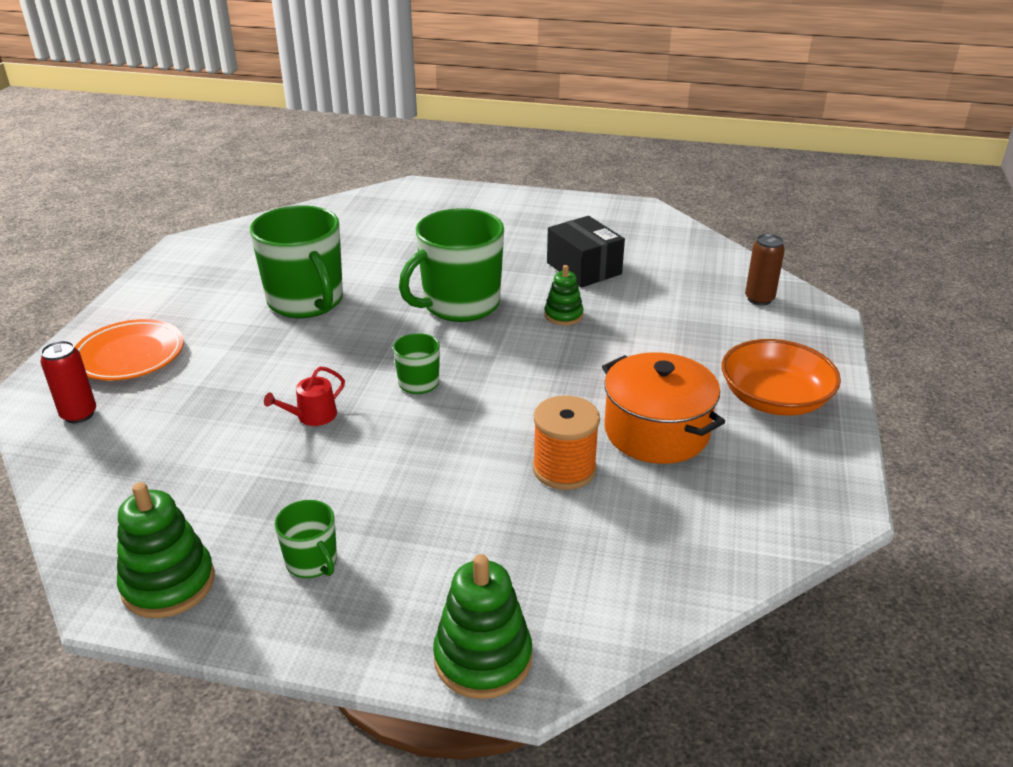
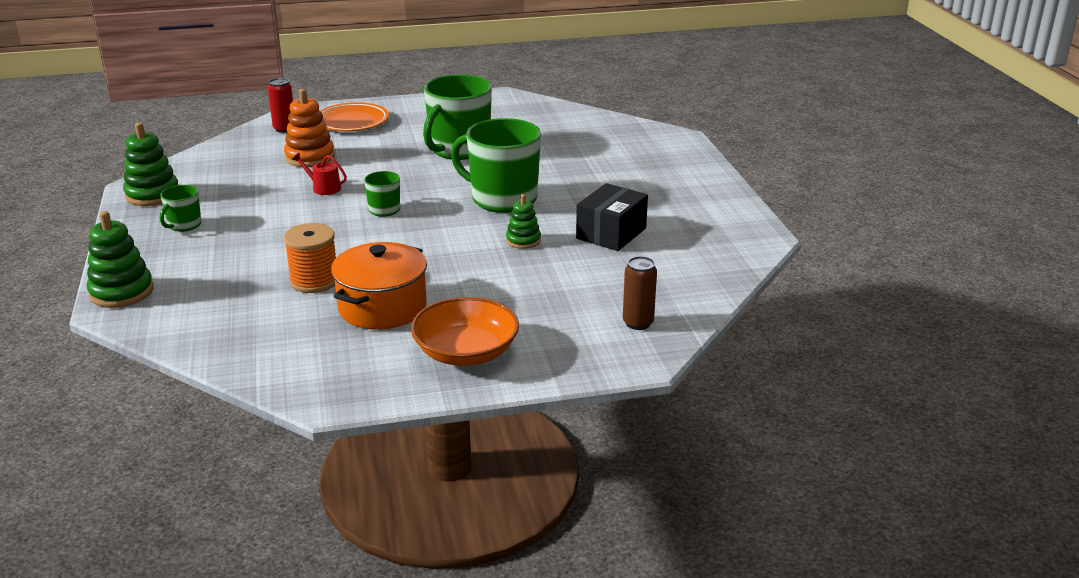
camera: 65 degrees right, 5 degrees down
none -> orange stacking toy [284,89,335,167]

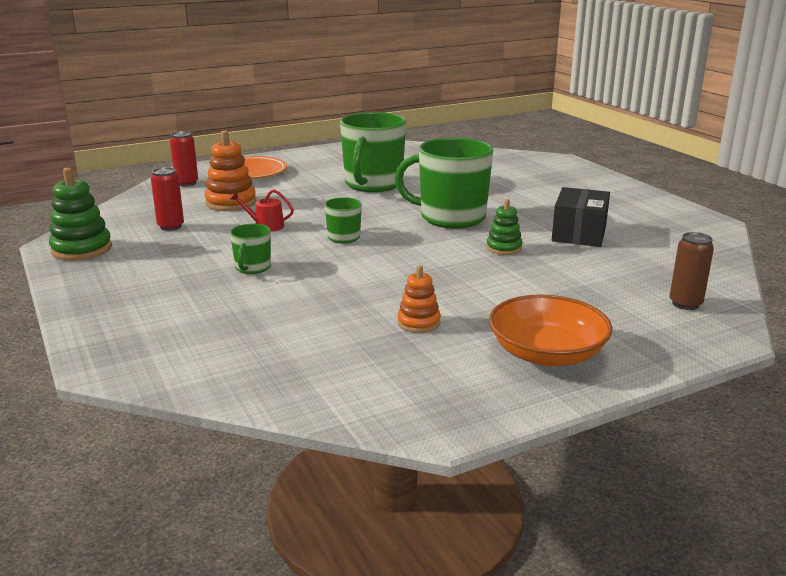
camera: 15 degrees left, 5 degrees down
green stacking toy [87,211,153,308] -> none
green mug [160,185,201,232] -> green mug moved to [230,224,271,274]
orange spool [284,223,336,293] -> none
orange pot [331,242,427,330] -> orange stacking toy [397,265,441,333]
none -> red can [151,167,184,231]

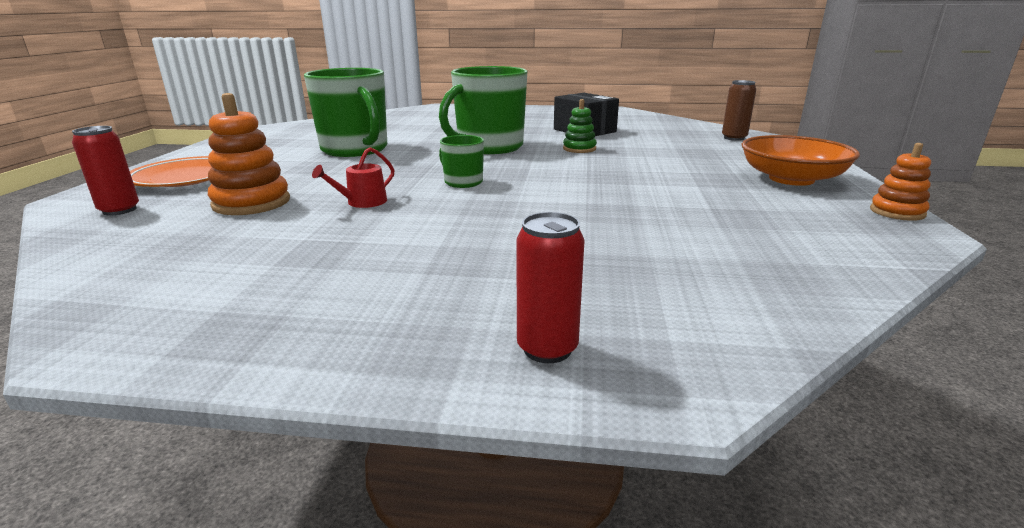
camera: 55 degrees left, 0 degrees up
green stacking toy [49,168,112,261] -> none
red can [151,167,184,231] -> red can moved to [516,212,585,363]
green mug [230,224,271,274] -> none
orange stacking toy [397,265,441,333] -> orange stacking toy moved to [870,143,931,221]

